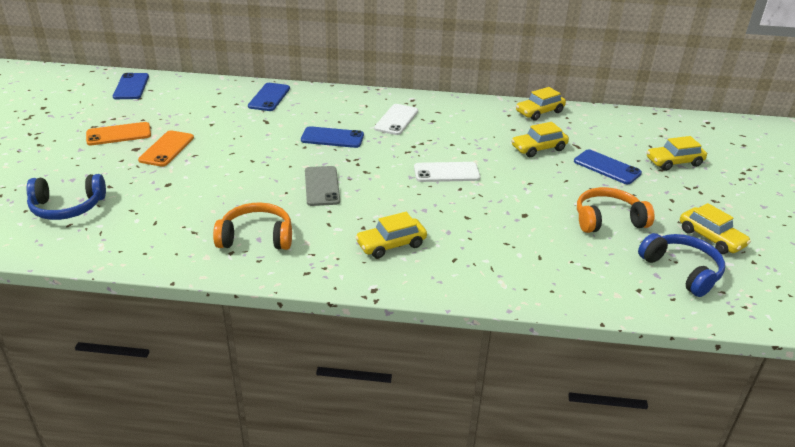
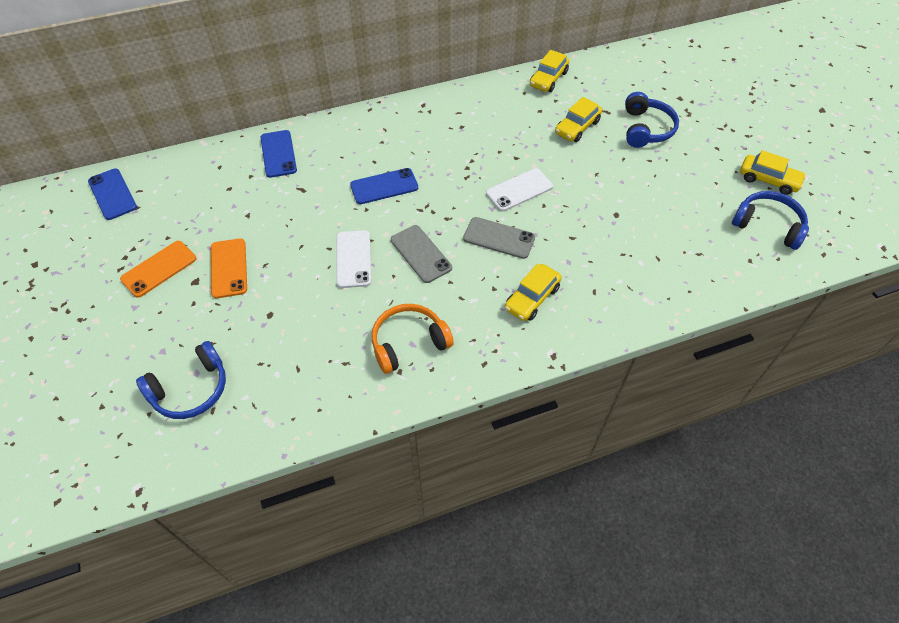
camera: 25 degrees left, 20 degrees up
white phone [374,104,418,135] -> white phone moved to [336,230,372,288]
blue phone [574,149,642,184] -> blue headphones [625,92,679,148]
orange headphones [577,187,655,233] -> none
yellow car [647,136,707,171] -> none
none -> grey phone [463,217,535,259]

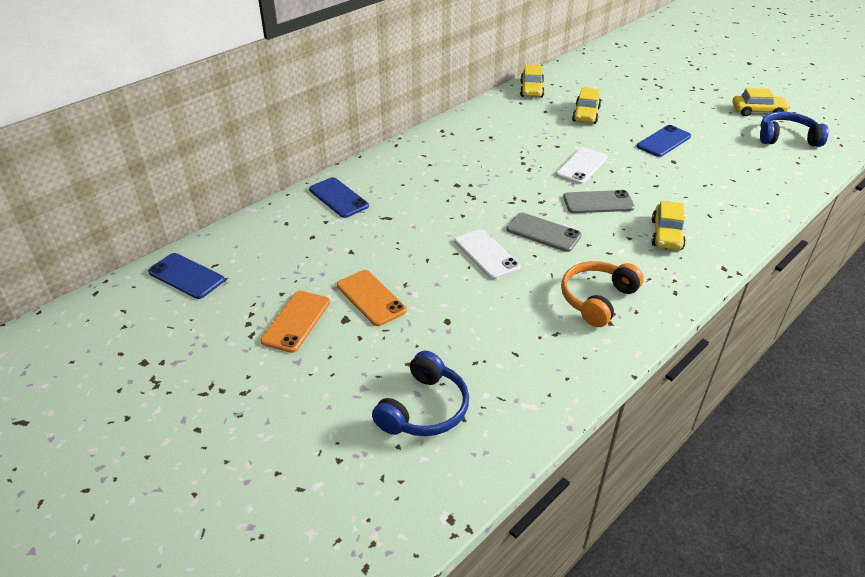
camera: 25 degrees left, 15 degrees down
blue phone [350,168,418,204] -> blue phone moved to [637,125,691,157]
blue headphones [625,92,679,148] -> none

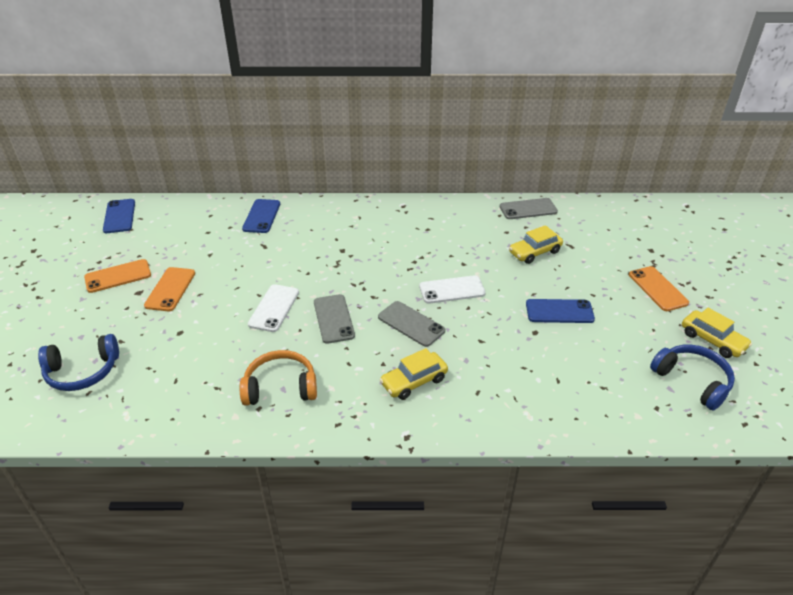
camera: 45 degrees right, 0 degrees up
yellow car [520,64,544,98] -> grey phone [499,198,558,219]
none -> orange phone [629,266,689,311]

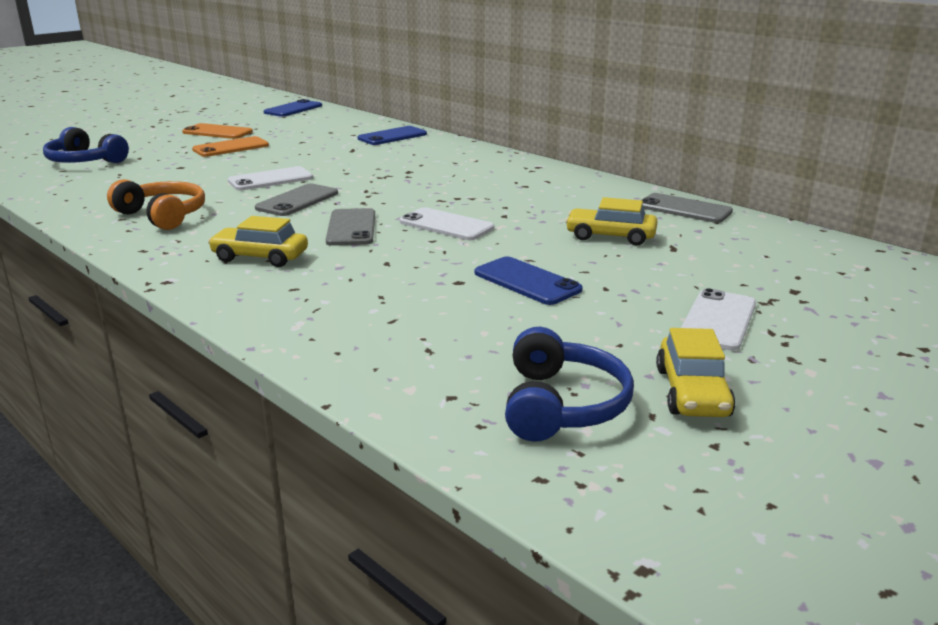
camera: 45 degrees right, 15 degrees down
orange phone [629,266,689,311] -> white phone [681,288,756,351]

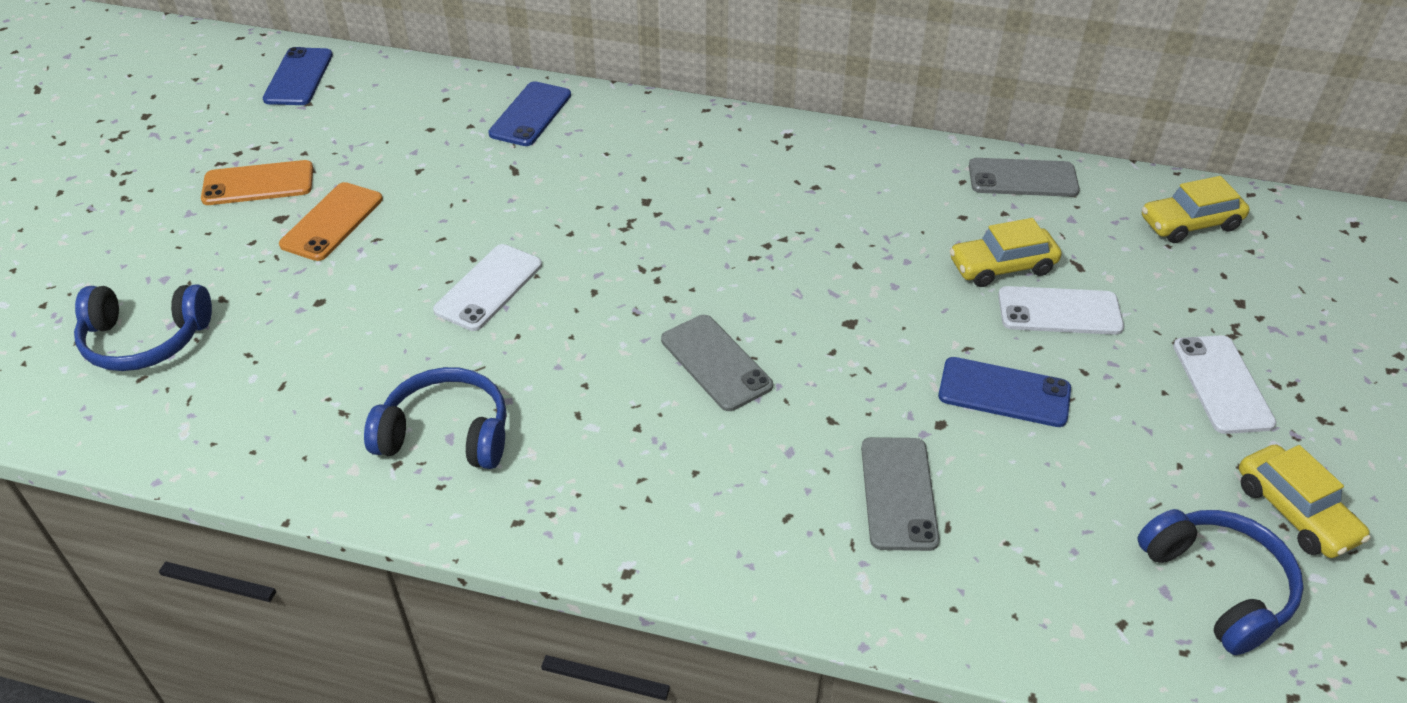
camera: 30 degrees left, 20 degrees up
orange headphones [107,179,205,230] -> blue headphones [364,367,507,469]
yellow car [208,216,308,267] -> yellow car moved to [1142,176,1250,243]
grey phone [255,183,338,216] -> grey phone moved to [861,437,940,551]
white phone [400,207,494,240] -> white phone moved to [998,286,1124,335]

